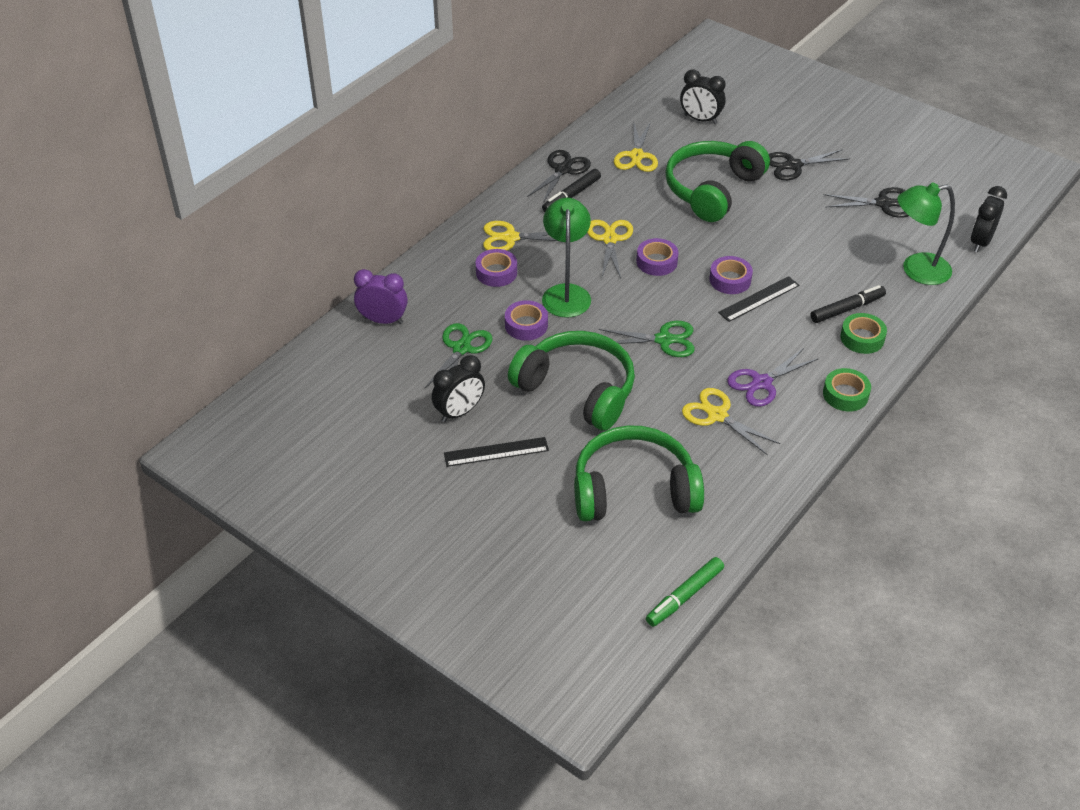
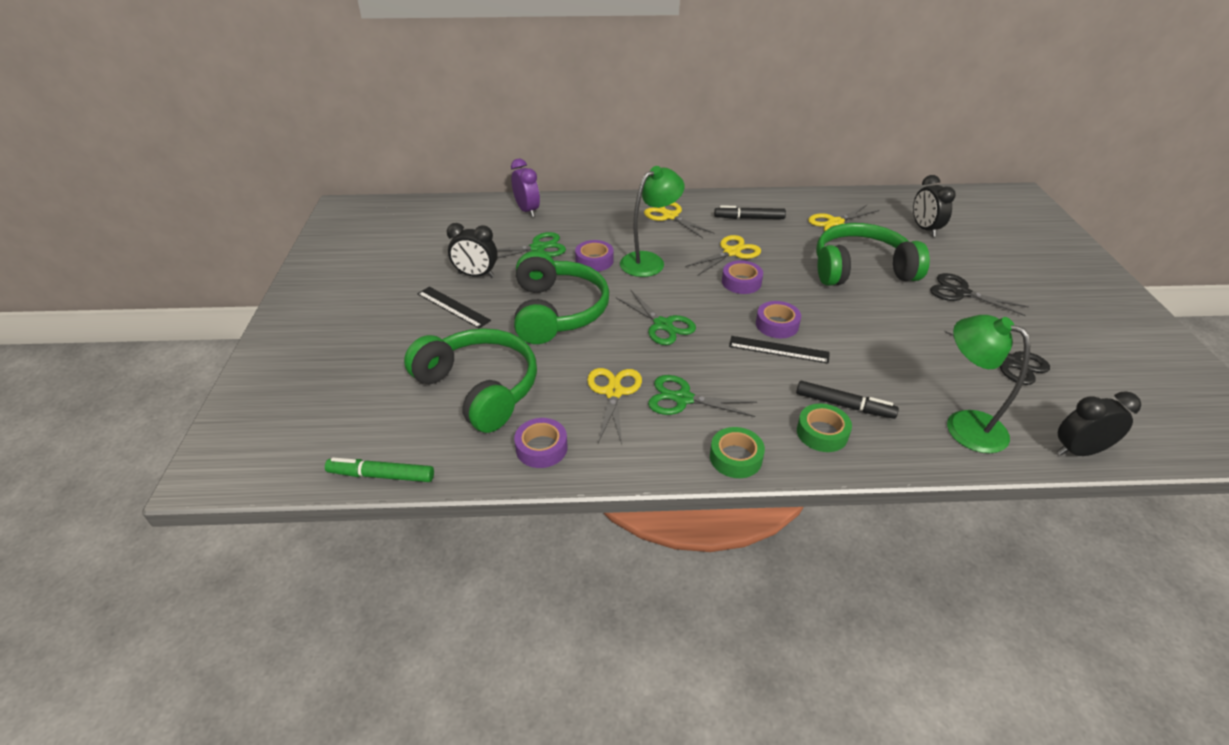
camera: 50 degrees right, 5 degrees down
purple tape [475,249,517,287] -> purple tape moved to [514,418,568,468]
black scissors [527,150,591,203] -> none
purple scissors [727,348,819,407] -> green scissors [648,375,757,417]

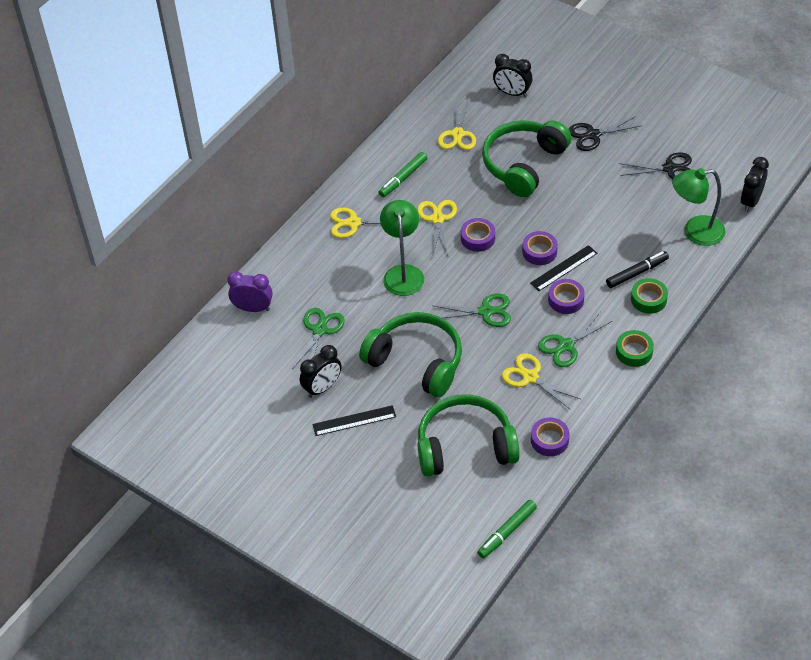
camera: 50 degrees left, 10 degrees up
purple tape [575,240,614,271] -> purple tape moved to [548,279,585,314]
black marker [714,205,786,219] -> green marker [379,152,427,197]

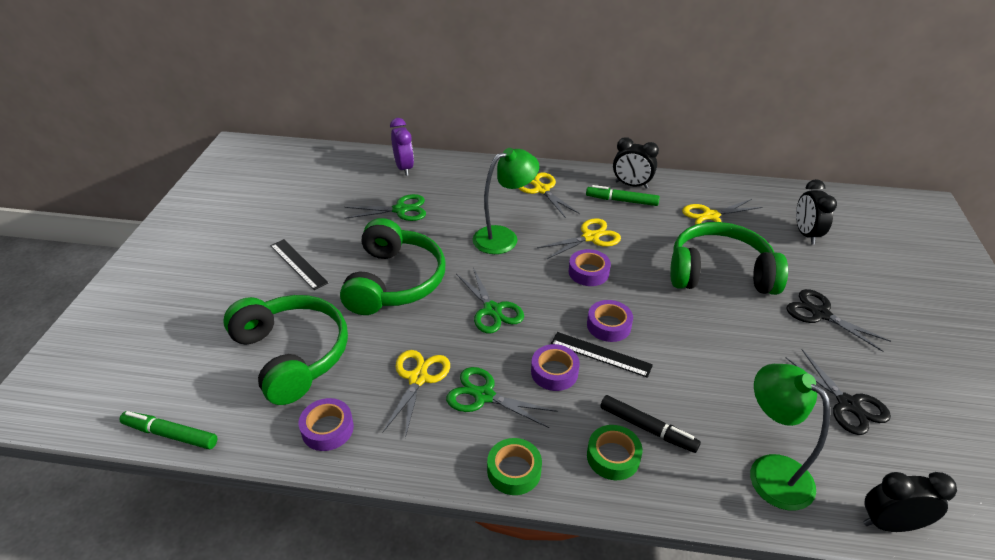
camera: 60 degrees right, 10 degrees down
black clock [300,345,341,398] -> black clock moved to [613,137,659,189]

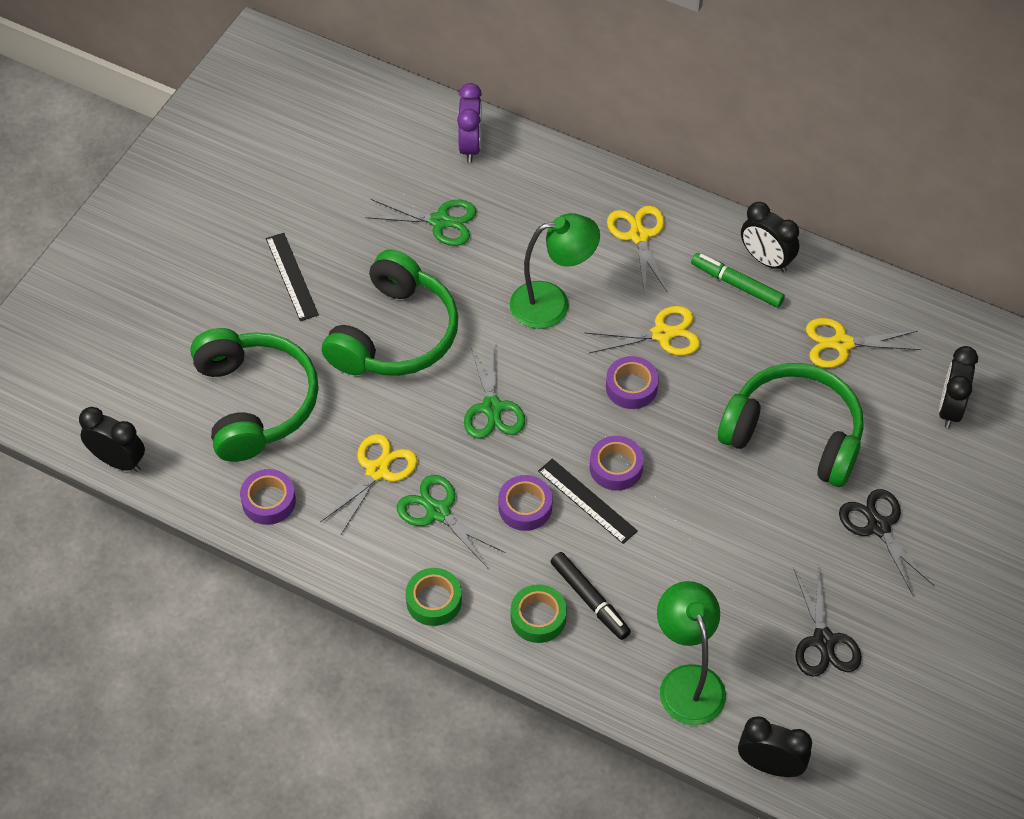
camera: 20 degrees right, 15 degrees up
green marker [120,411,217,449] -> black clock [79,407,145,472]

